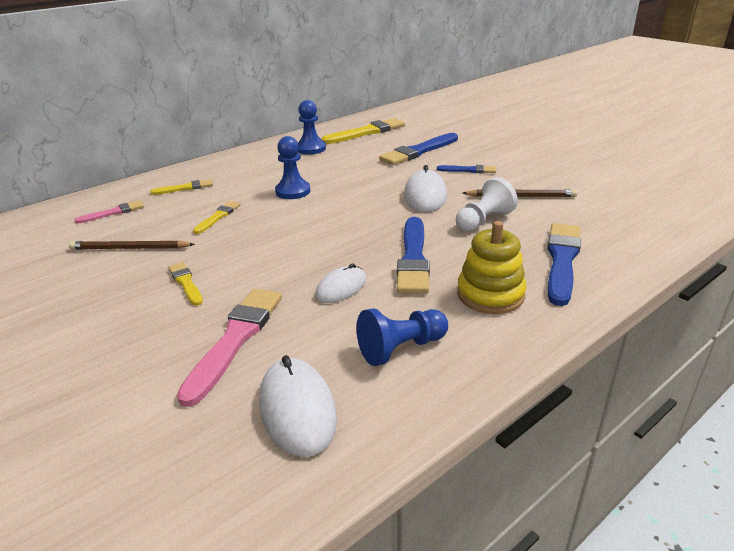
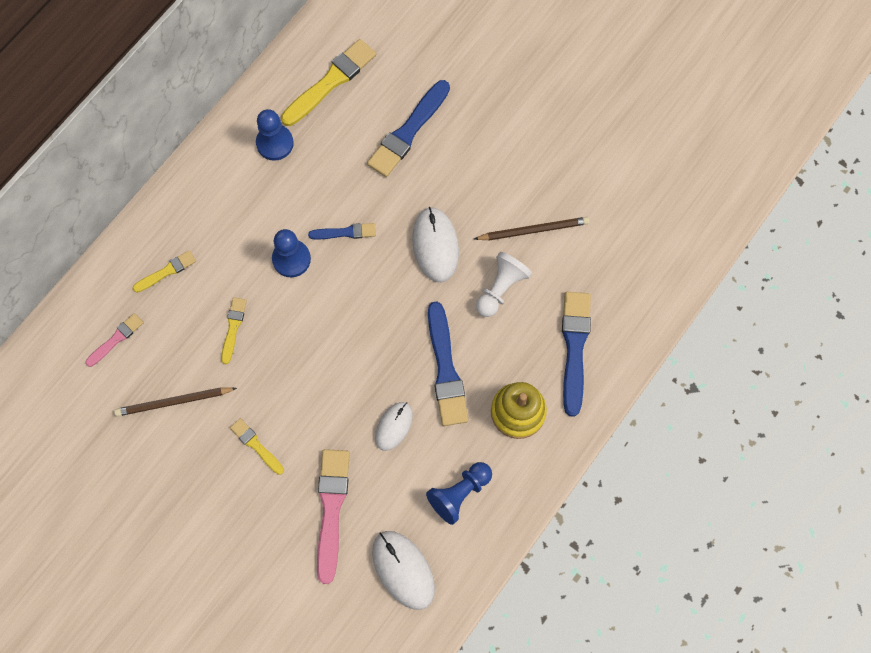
camera: 15 degrees left, 40 degrees up
blue brush [437,165,496,173] -> blue brush moved to [308,223,376,239]

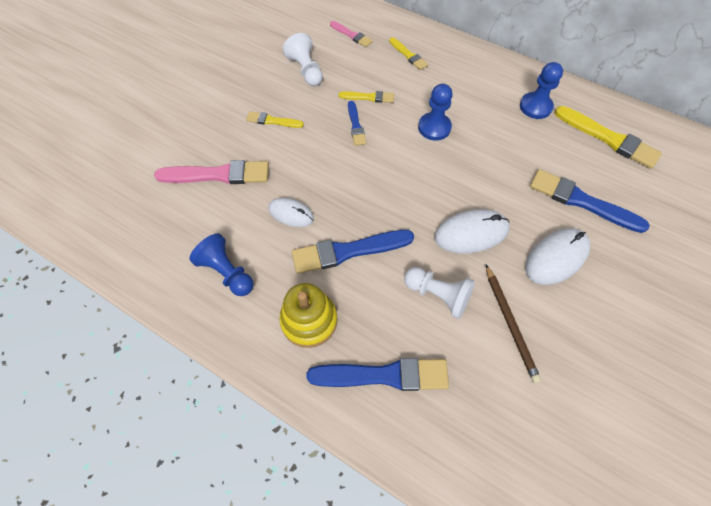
camera: 85 degrees right, 10 degrees down
brown pencil [114,387,237,416] -> white pawn [283,33,323,86]
yellow brush [230,418,284,475] -> yellow brush turned 120 degrees counterclockwise [246,111,304,128]
blue brush [308,223,376,239] -> blue brush moved to [348,101,366,146]
white mouse [372,531,435,610] -> white mouse moved to [525,228,590,285]

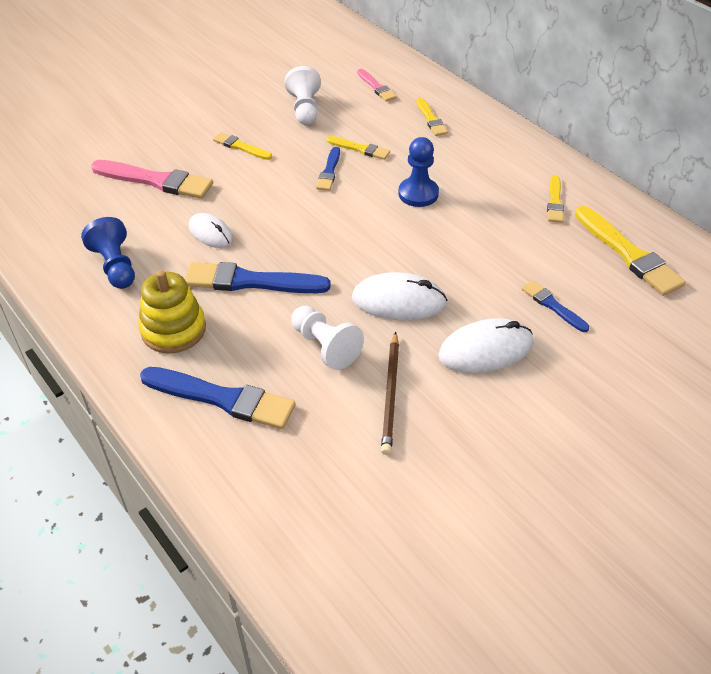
camera: 20 degrees right, 15 degrees down
blue pawn [520,62,563,119] -> yellow brush [547,175,564,223]
blue brush [530,169,650,233] -> blue brush [522,280,589,332], size x0.54

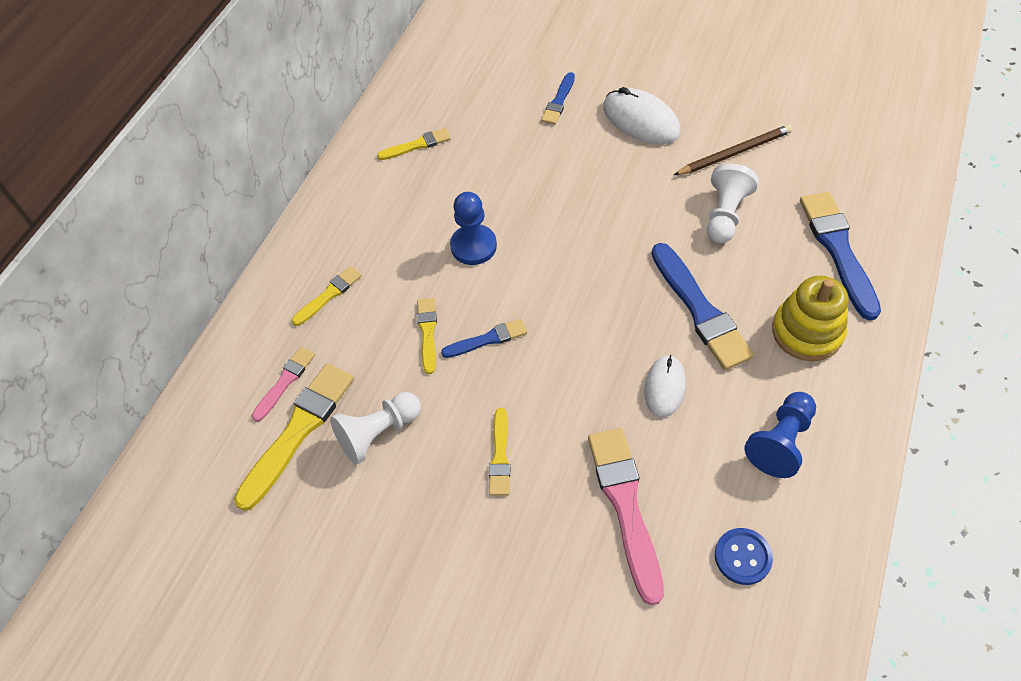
camera: 115 degrees left, 10 degrees up
white mouse [352,272,447,320] -> none
yellow brush [575,206,686,296] -> yellow brush moved to [234,363,354,511]
none -> blue button [715,528,773,585]

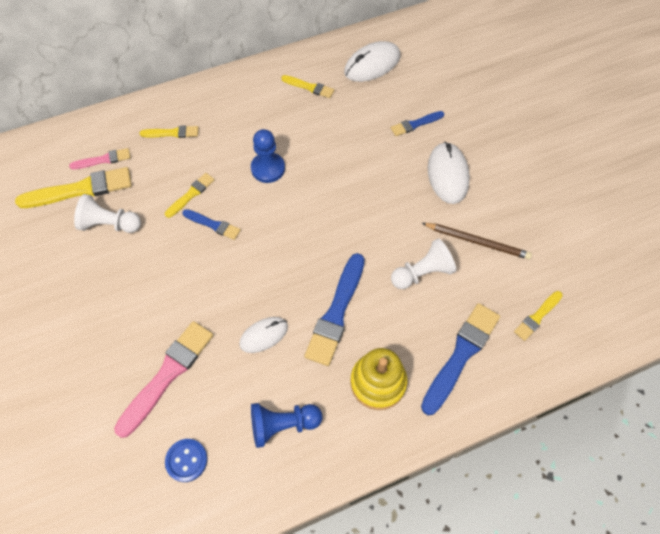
camera: 40 degrees right, 5 degrees up
yellow brush [489,408,510,496] -> yellow brush moved to [514,291,563,341]
none -> white mouse [344,41,400,82]

